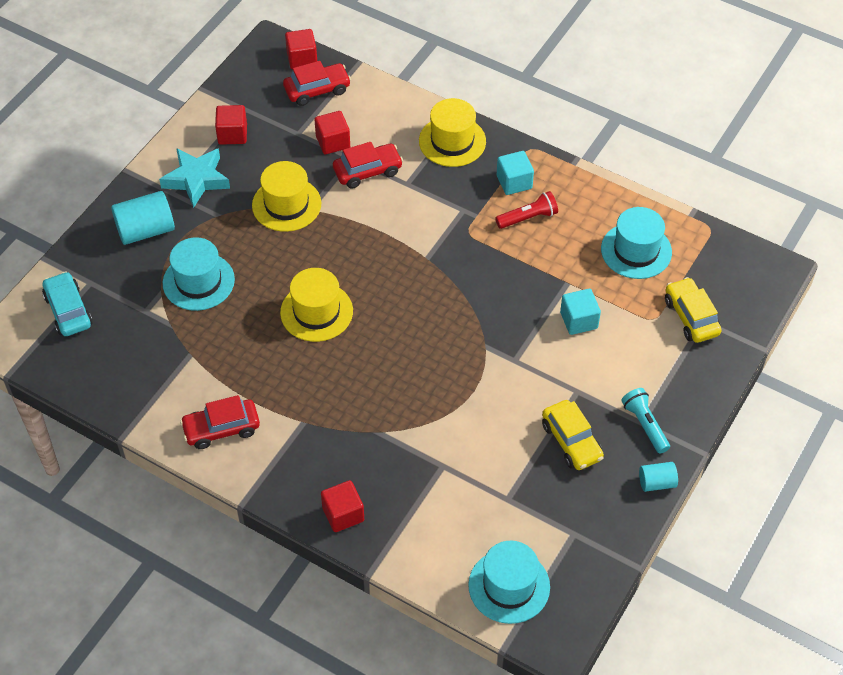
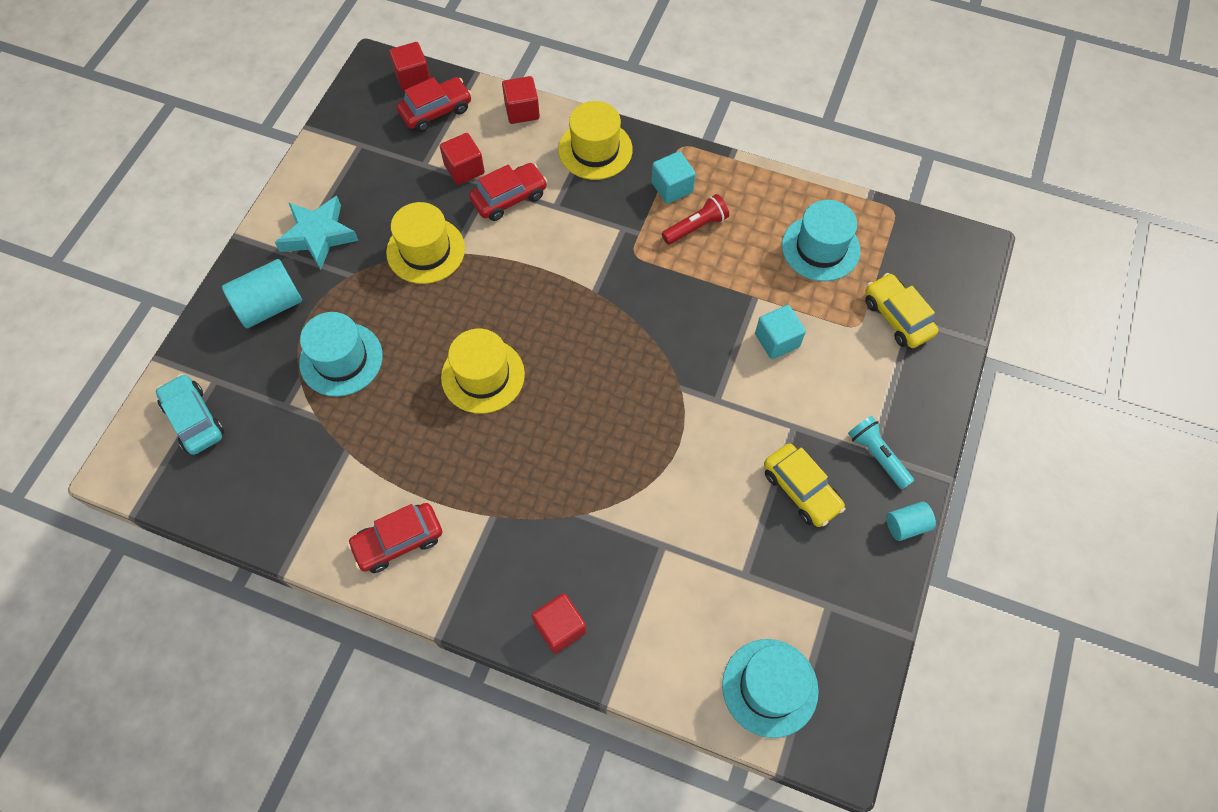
camera: 10 degrees left, 10 degrees up
red cube [215,105,247,145] -> red cube moved to [502,76,540,124]

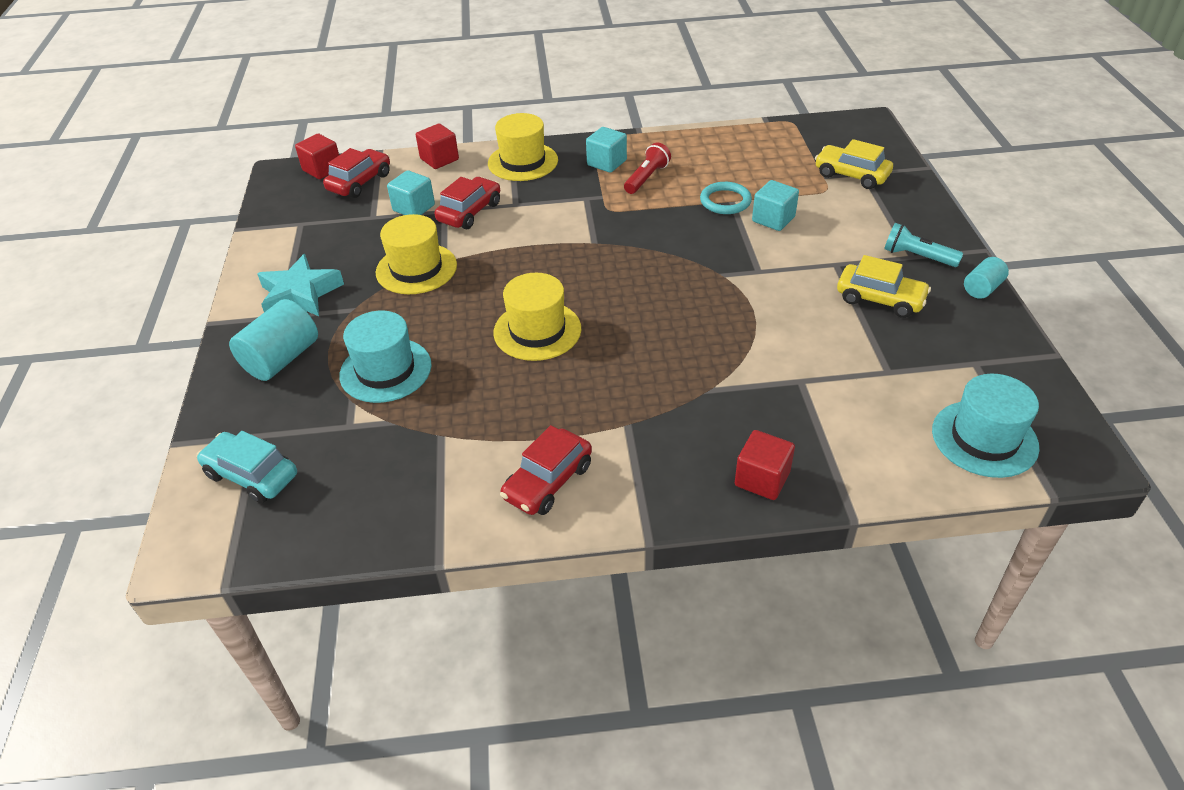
camera: 25 degrees left, 20 degrees down
red cube [440,133,485,185] -> turquoise cube [387,170,435,215]
turquoise hat [782,200,860,281] -> none
none -> turquoise ring [700,182,752,214]

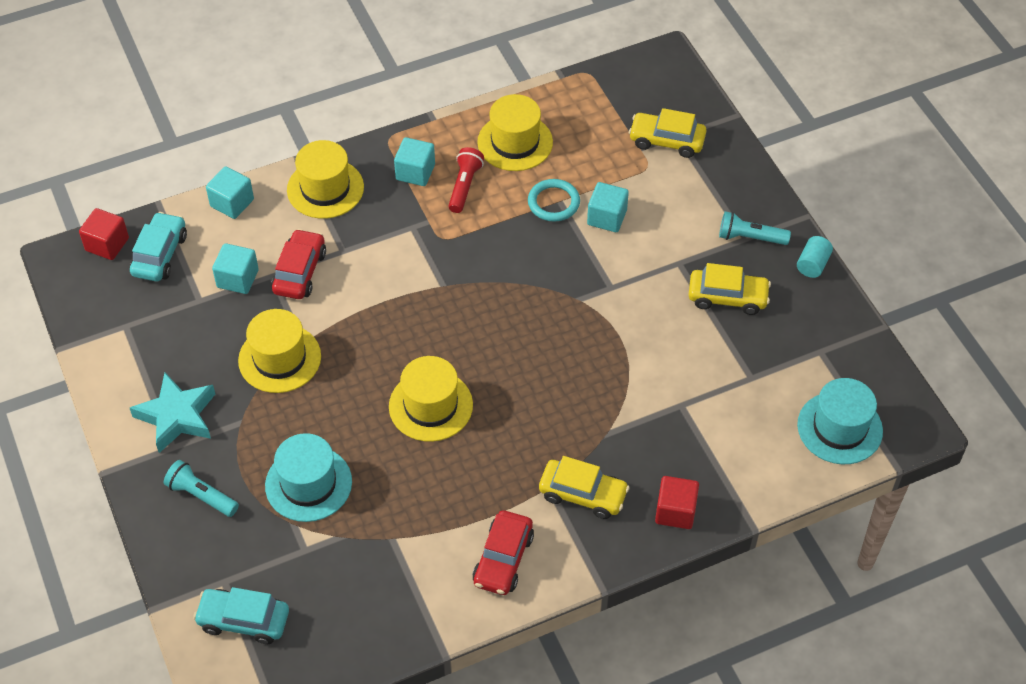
camera: 20 degrees left, 10 degrees up
turquoise cylinder [229,299,318,381] -> turquoise flashlight [164,460,239,517]
red car [323,148,390,198] -> turquoise car [130,212,187,281]
red cube [416,124,459,169] -> turquoise cube [206,166,254,219]
none -> yellow hat [477,94,553,171]
none -> yellow car [539,456,630,519]

